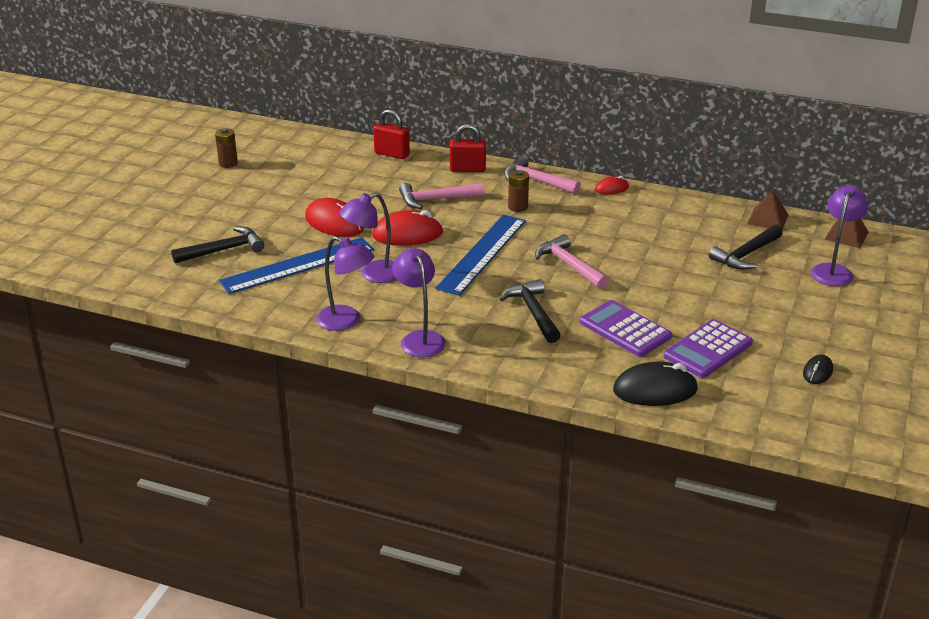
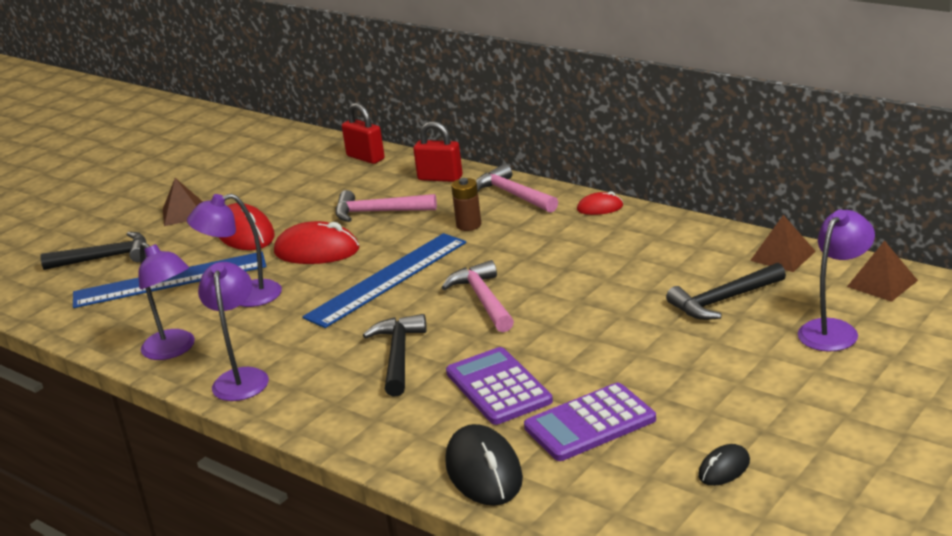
camera: 20 degrees right, 5 degrees down
brown battery [215,128,238,168] -> none
black mouse [613,362,698,406] -> black mouse turned 60 degrees clockwise [445,424,523,506]
none -> brown pyramid [163,178,203,226]

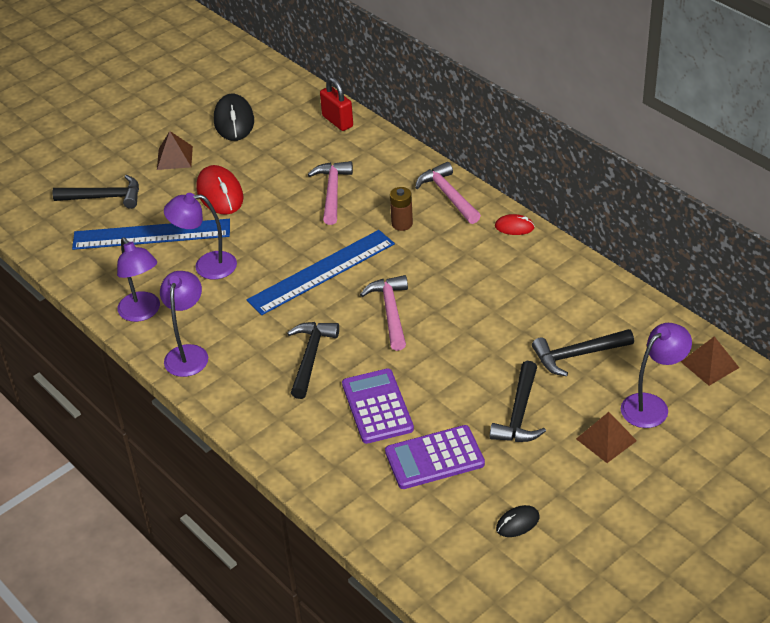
camera: 10 degrees right, 15 degrees up
red mouse [274,221,359,264] -> none
pink hammer [336,190,437,222] -> pink hammer turned 75 degrees clockwise [308,161,353,225]
red padlock [413,121,462,182] -> none
black mouse [445,424,523,506] -> black mouse moved to [214,94,254,141]
brown pyramid [750,215,816,272] -> brown pyramid moved to [576,412,637,463]
none -> black hammer [490,361,546,442]

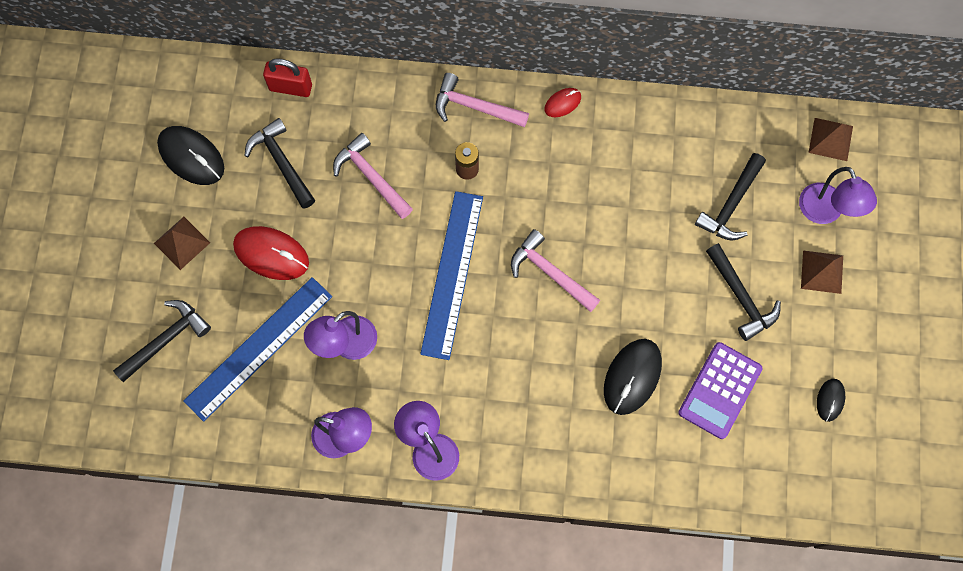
camera: 45 degrees left, 30 degrees up
black hammer [287,322,339,399] -> black hammer moved to [244,118,315,209]
purple calculator [342,368,414,444] -> black mouse [604,339,662,415]
purple lamp [621,323,692,428] -> purple lamp turned 150 degrees clockwise [799,167,877,224]

